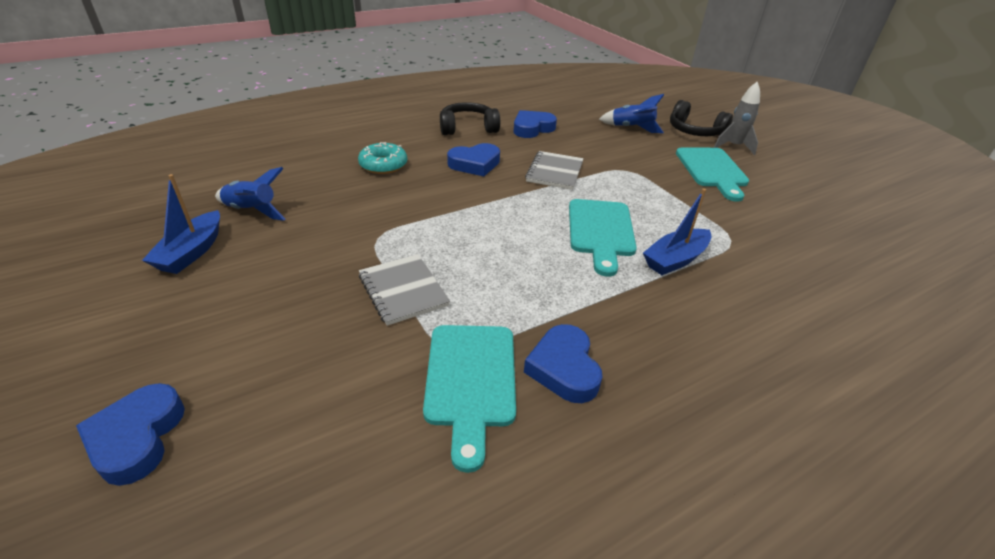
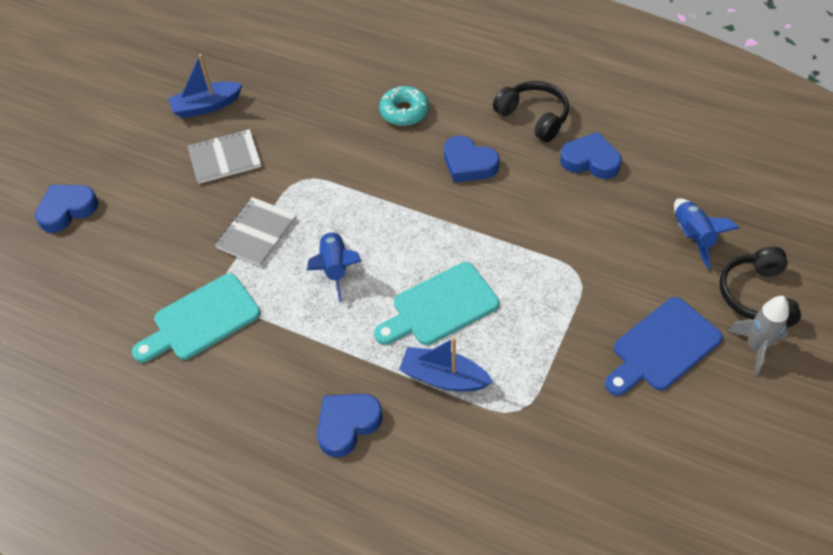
camera: 60 degrees right, 15 degrees up
blue rocket [215,167,286,221] -> blue rocket moved to [307,229,362,302]
blue heart [524,324,602,403] -> blue heart moved to [317,394,383,458]
grey notebook [525,151,584,190] -> grey notebook moved to [188,129,261,184]
turquoise cutting board [676,147,749,202] -> blue cutting board [605,297,723,396]

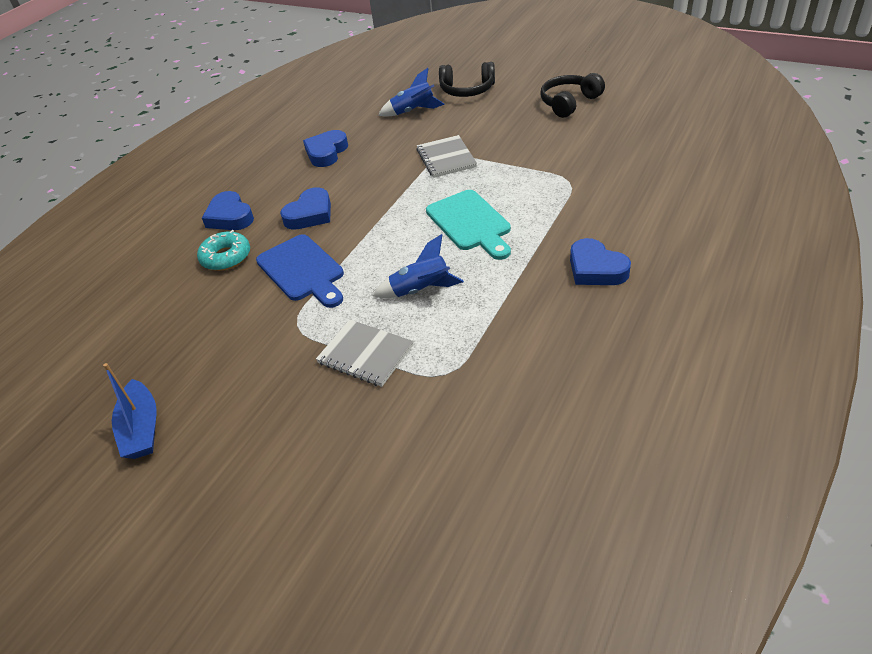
camera: 85 degrees left, 10 degrees down
blue heart [35,185,99,233] -> blue heart moved to [202,191,254,230]
turquoise cutting board [132,273,260,363] -> none
grey notebook [188,129,261,184] -> grey notebook moved to [416,135,477,178]
blue boat [399,337,493,391] -> none
black headphones [493,81,569,142] -> black headphones moved to [540,73,605,118]
blue cutting board [605,297,723,396] -> blue cutting board moved to [256,234,344,308]
grey rocket [728,296,789,376] -> none

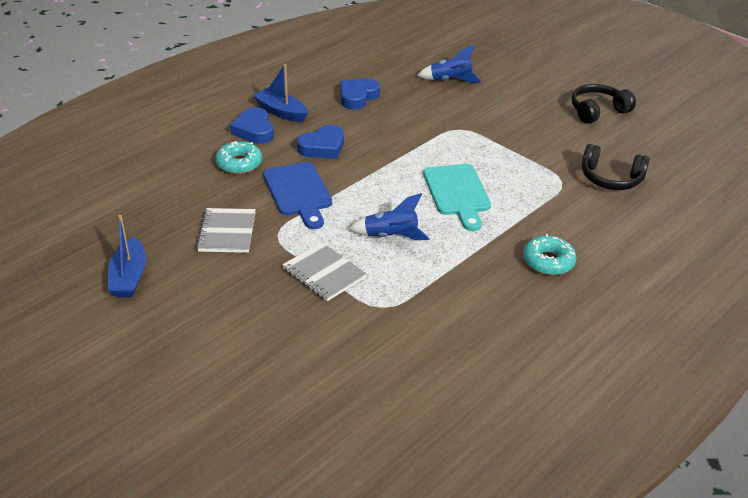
camera: 10 degrees right, 5 degrees down
grey notebook [416,135,477,178] -> grey notebook moved to [196,208,256,253]
black headphones [439,62,495,97] -> black headphones moved to [582,144,650,190]
blue heart [570,238,631,285] -> turquoise donut [523,234,576,275]
none -> blue boat [253,64,308,122]

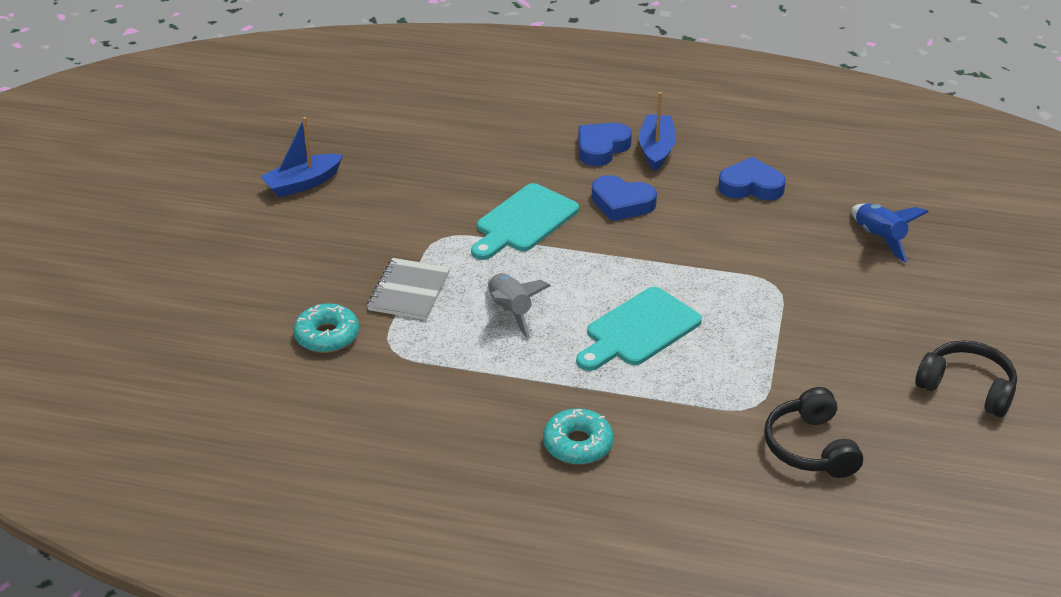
camera: 60 degrees right, 0 degrees up
grey notebook [196,208,256,253] -> none
turquoise donut [215,141,262,174] -> turquoise donut moved to [293,303,359,353]
blue cutting board [263,162,332,229] -> turquoise cutting board [471,183,579,260]
blue rocket [349,193,430,240] -> grey rocket [488,273,551,339]

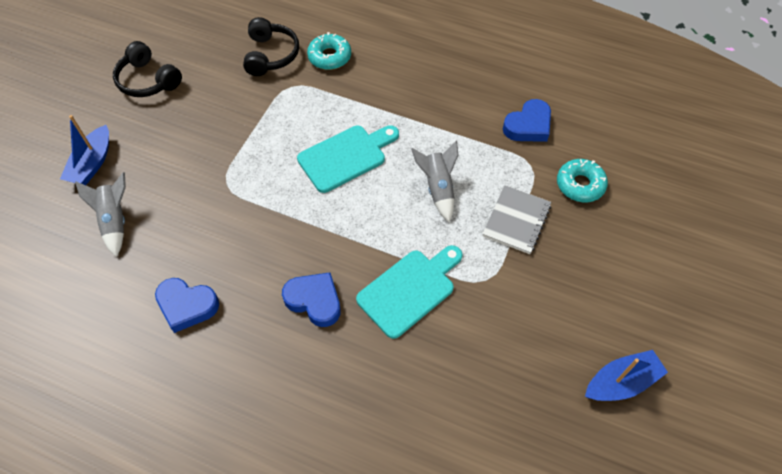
camera: 170 degrees left, 20 degrees up
turquoise donut [543,408,613,464] -> turquoise donut moved to [307,32,351,70]
blue heart [578,123,632,166] -> blue heart moved to [503,99,551,142]
blue boat [639,92,676,171] -> blue boat moved to [60,115,109,185]
blue rocket [851,203,929,263] -> grey rocket [75,172,126,257]

